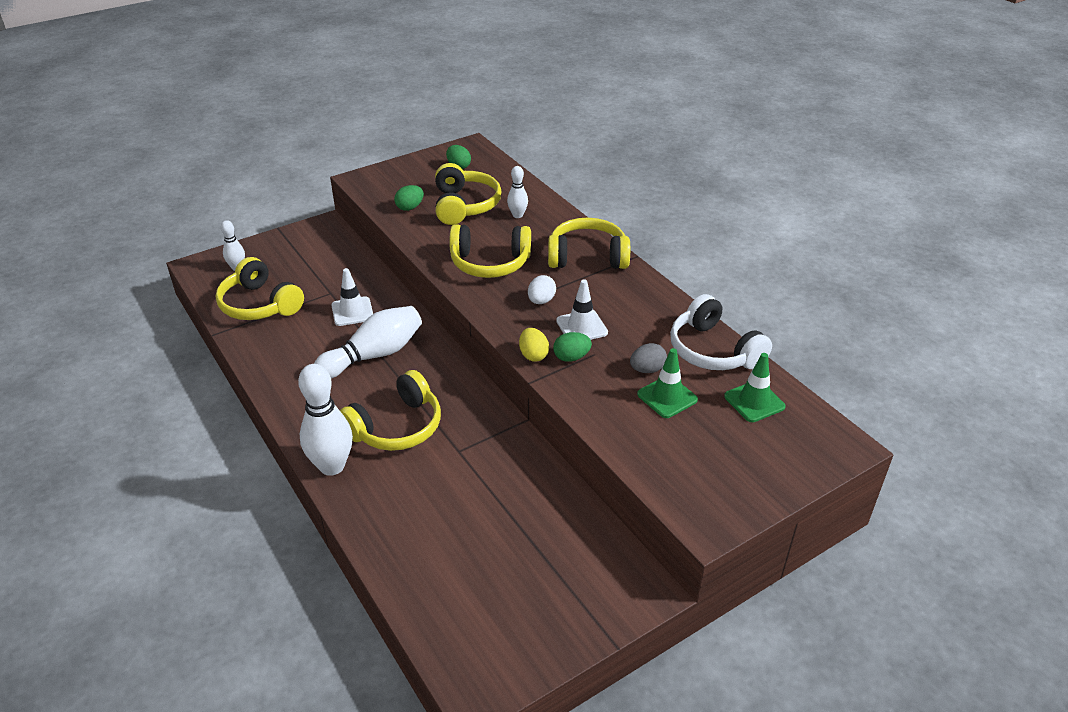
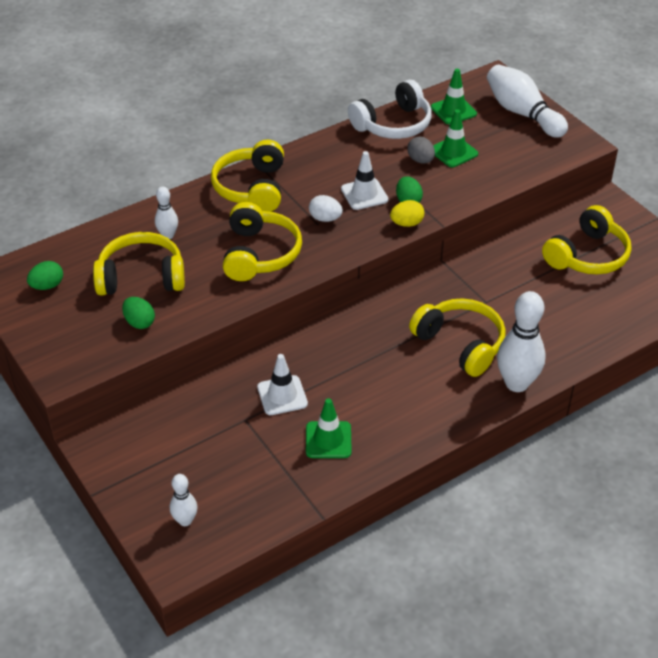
camera: 90 degrees left, 5 degrees up
yellow headphones [216,257,304,320] -> yellow headphones moved to [542,205,631,274]
white bowling pin [314,306,422,378] -> white bowling pin moved to [487,65,568,138]
none -> green traffic cone [306,398,352,458]

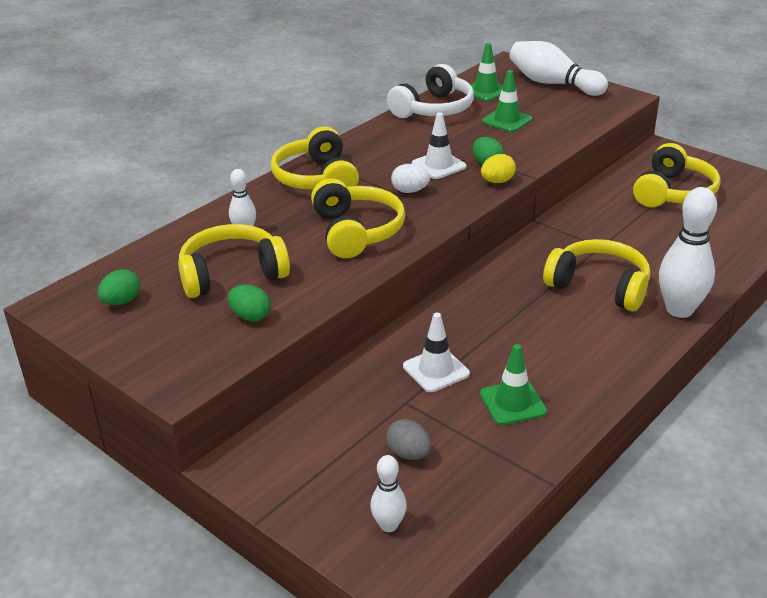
camera: 15 degrees left, 10 degrees down
grey egg [407,137,435,164] -> grey egg moved to [386,419,431,460]

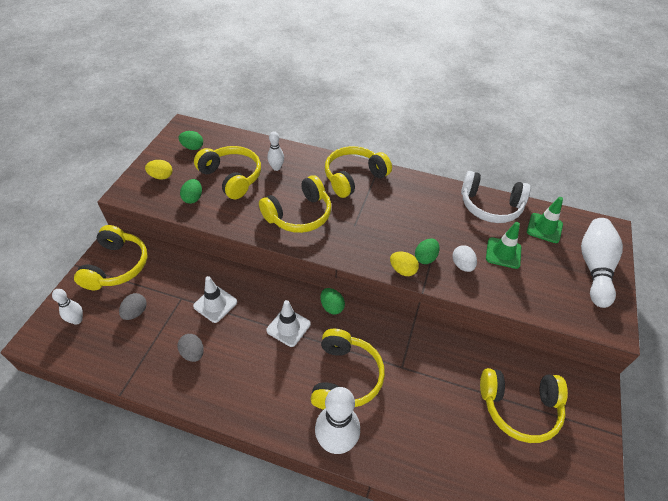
camera: 65 degrees right, 15 degrees up
white egg [391,164,430,193] -> white egg moved to [452,245,477,272]
white traffic cone [412,112,467,179] -> white traffic cone moved to [266,300,311,347]
green traffic cone [480,344,547,425] -> grey egg [177,334,204,362]
none -> yellow headphones [74,225,148,290]
none -> yellow egg [145,160,172,180]
none -> green egg [320,288,345,315]

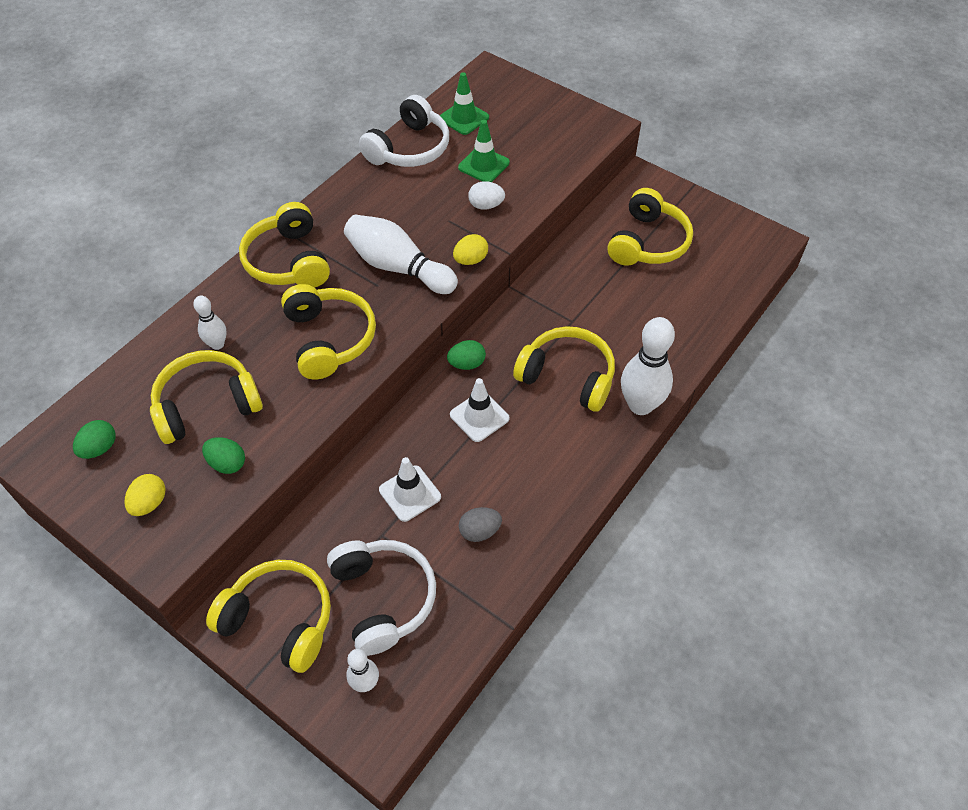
camera: 70 degrees left, 5 degrees up
grey egg [119,293,147,320] -> white headphones [327,540,436,656]
green egg [415,239,440,264] -> none
white bowling pin [581,218,623,308] -> white bowling pin moved to [344,214,458,294]

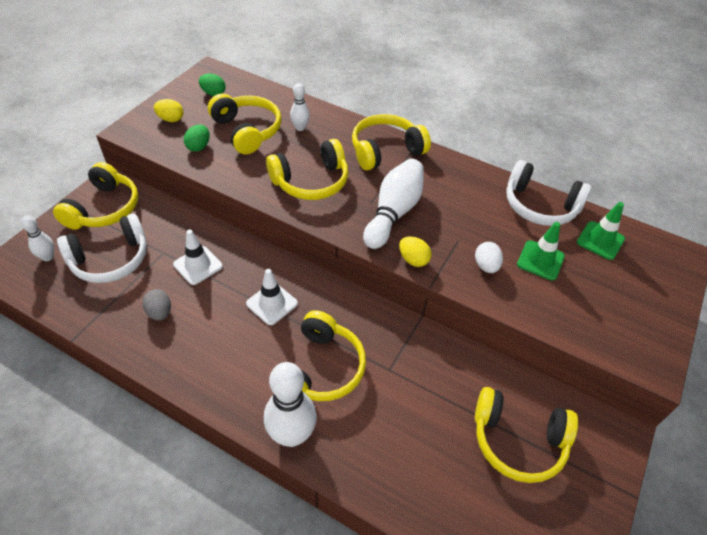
camera: 80 degrees right, 5 degrees down
green egg [447,340,486,370] -> none

